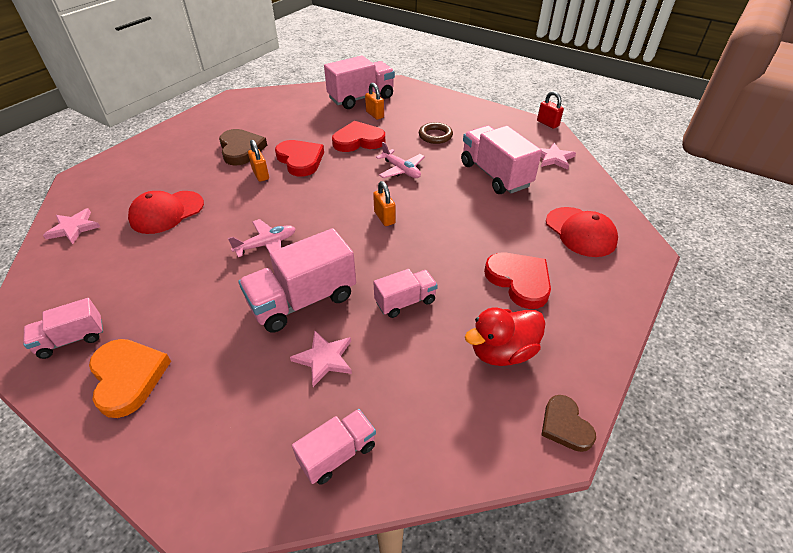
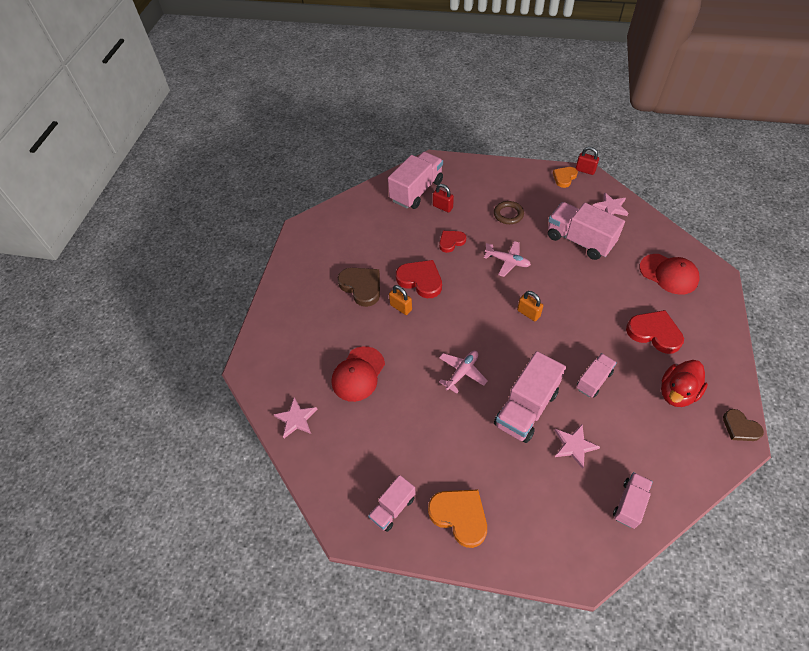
camera: 20 degrees left, 10 degrees up
red heart [332,121,385,152] -> red heart [439,231,466,253], size x0.63
orange padlock [365,83,384,120] -> red padlock [433,184,454,212]
none -> orange heart [553,167,578,188]

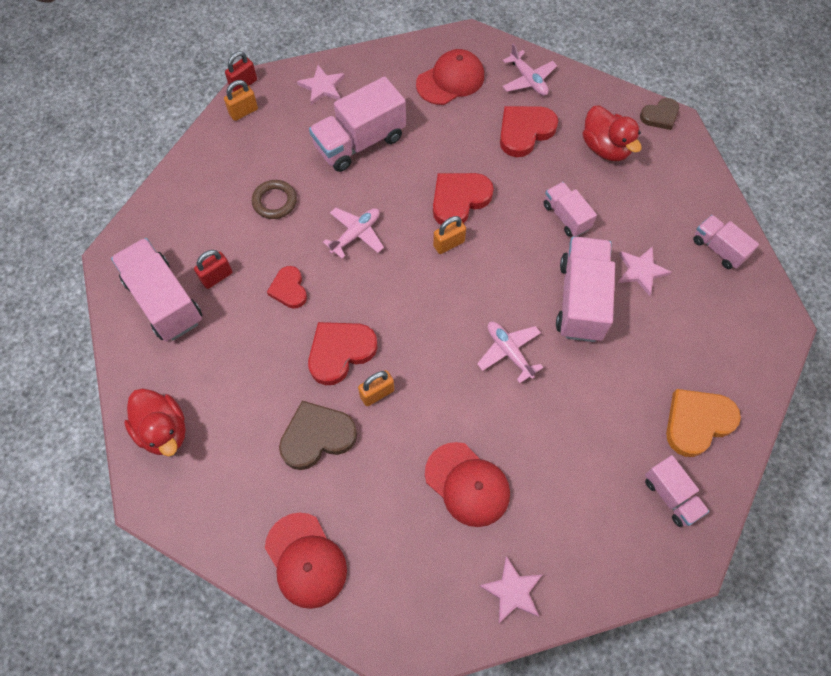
camera: 75 degrees left, 10 degrees up
pink truck [494,351,566,443] -> pink truck turned 135 degrees counterclockwise [556,237,615,342]
orange heart [553,167,578,188] -> orange padlock [224,80,258,121]
none -> red duck [124,389,186,457]
none -> red cap [265,513,347,609]
none -> red heart [433,173,494,225]
none -> pink plane [503,43,557,96]

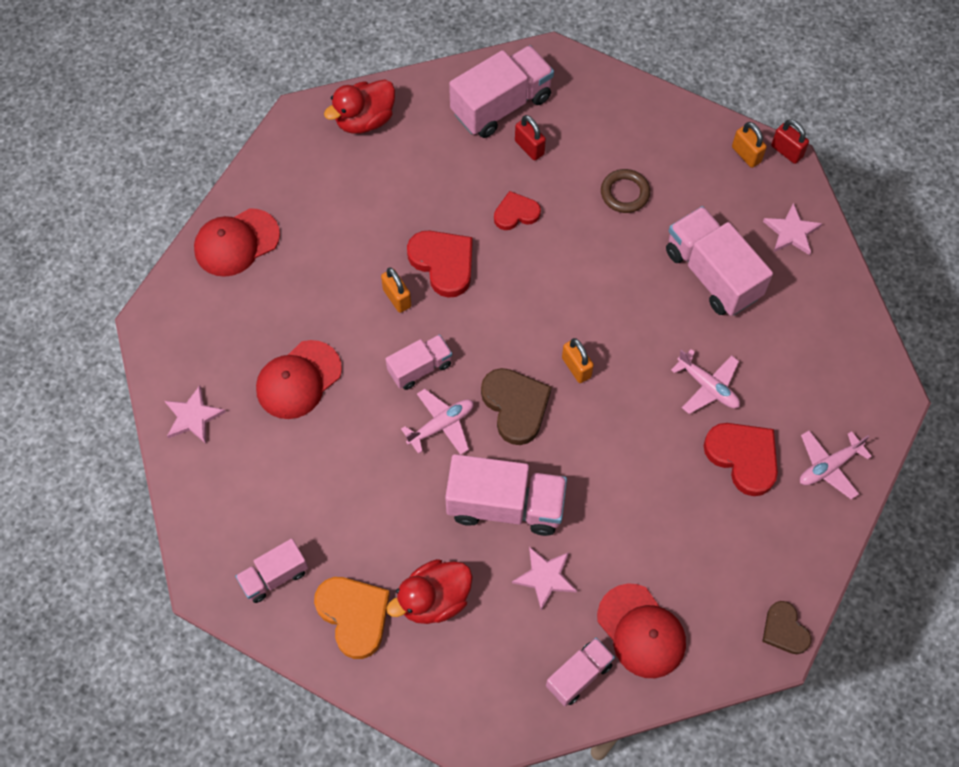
camera: 90 degrees right, 0 degrees up
brown heart [279,401,357,470] -> brown heart moved to [481,368,552,445]
pink plane [323,208,384,259] -> pink plane moved to [671,349,740,414]
red cap [416,49,484,105] -> red cap moved to [597,583,686,678]
red heart [433,173,494,225] -> none
pink truck [544,182,597,237] -> pink truck moved to [386,334,452,390]
red duck [583,106,642,161] -> red duck moved to [386,559,473,624]

